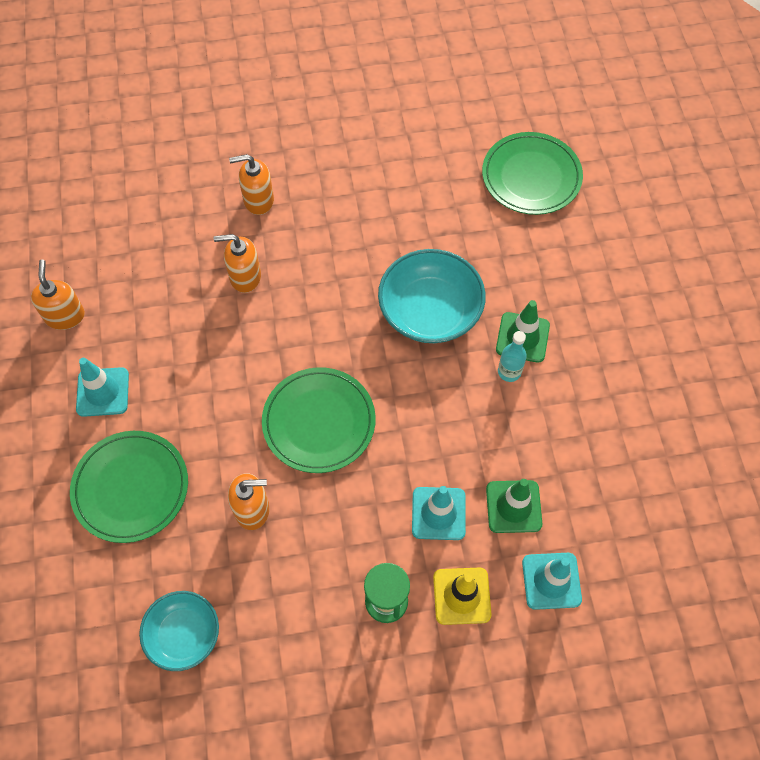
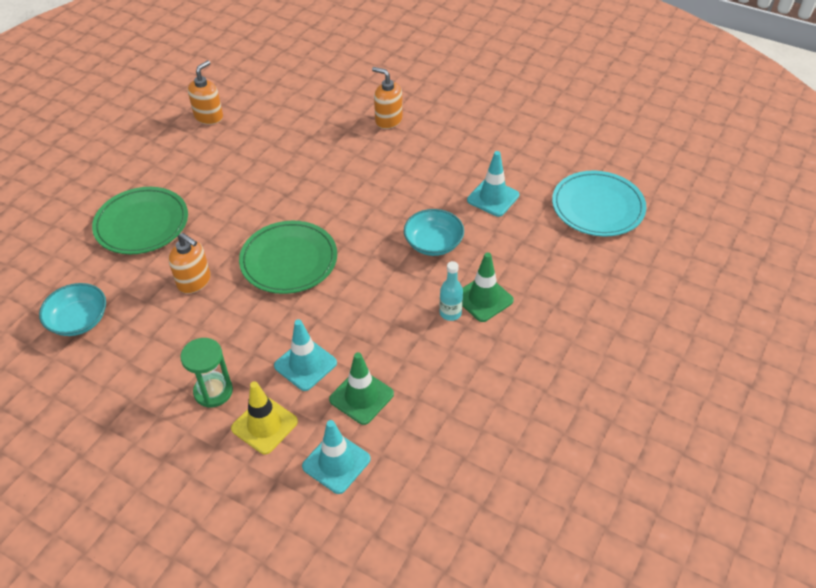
camera: 40 degrees right, 15 degrees down
turquoise traffic cone [76,358,129,417] -> turquoise traffic cone moved to [467,151,519,217]
orange soap dispenser [214,234,261,293] -> none
turquoise bowl [378,249,486,343] -> turquoise bowl [404,209,464,256], size x0.64
green plate [482,132,583,215] -> turquoise plate [552,171,646,236]

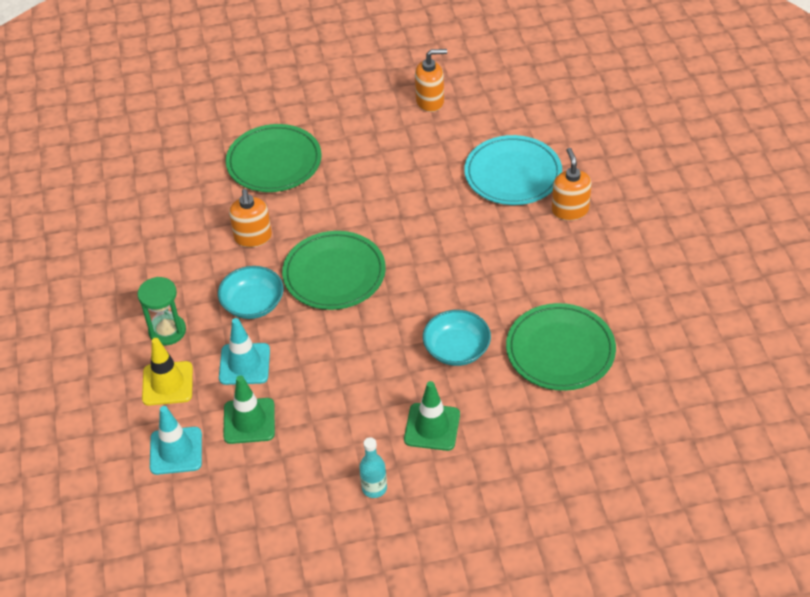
camera: 50 degrees right, 0 degrees up
turquoise bowl [39,283,106,336] -> turquoise bowl moved to [218,266,284,319]
turquoise bottle [440,261,463,321] -> turquoise bottle moved to [359,437,387,498]
turquoise traffic cone [467,151,519,217] -> green plate [506,303,616,391]
turquoise plate [552,171,646,236] -> turquoise plate moved to [464,135,562,205]

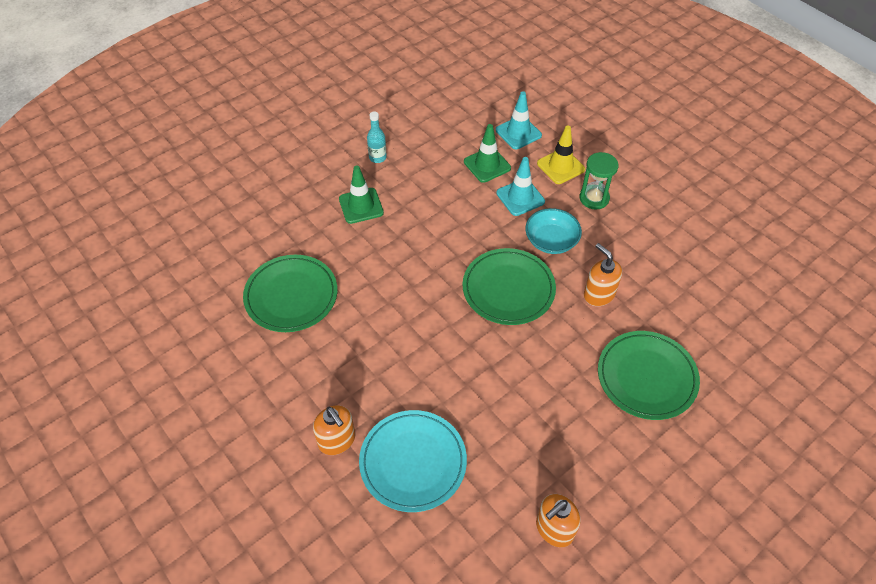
camera: 150 degrees right, 5 degrees up
turquoise bowl [423,310,491,366] -> none

